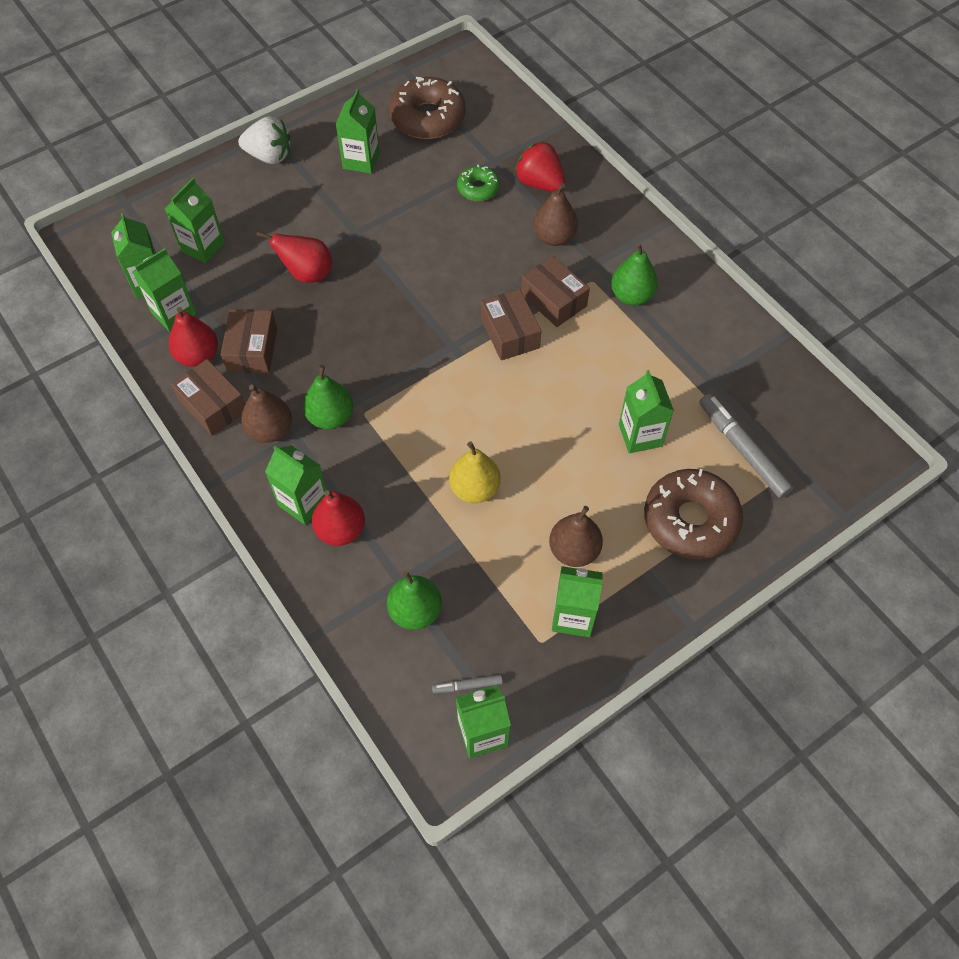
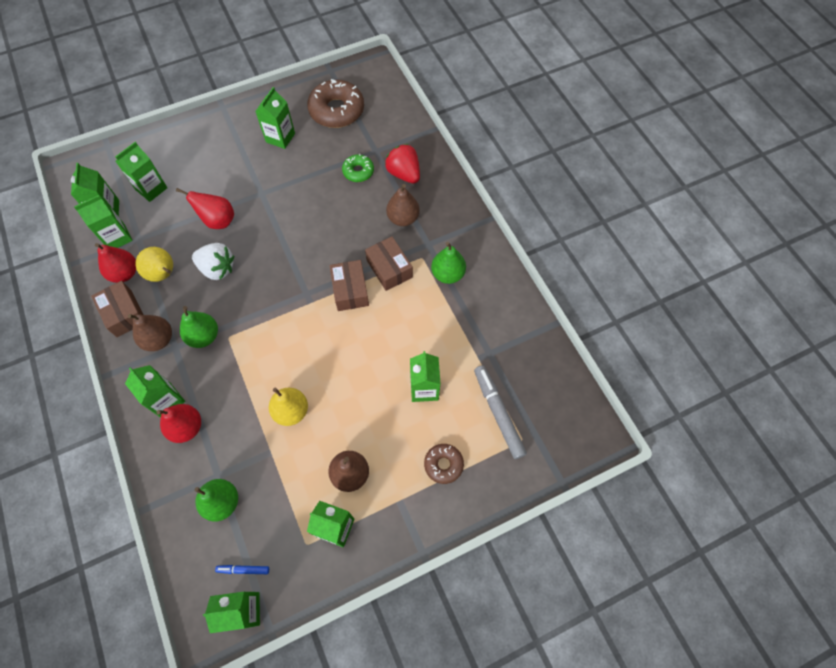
camera: 10 degrees right, 5 degrees up
brown box [220,309,277,374] -> yellow pear [135,247,173,282]
white strawberry [238,116,290,164] -> white strawberry moved to [192,243,234,280]
grey marker [432,674,503,693] -> blue marker [215,565,269,574]
brown donut [644,469,743,560] -> brown donut [424,444,464,484], size x0.54

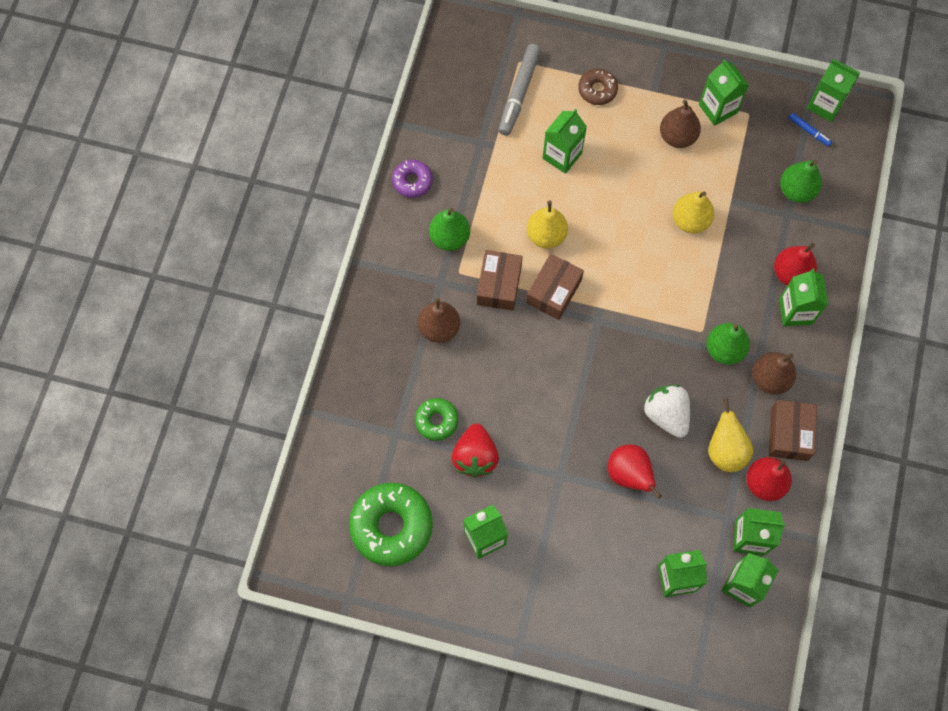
camera: 140 degrees left, 5 degrees up
brown donut [307,79,364,128] -> green donut [349,483,433,566]
red strawberry [385,144,420,184] -> red strawberry moved to [451,423,499,477]
none -> purple donut [392,160,433,198]
none -> yellow pear [527,201,568,249]

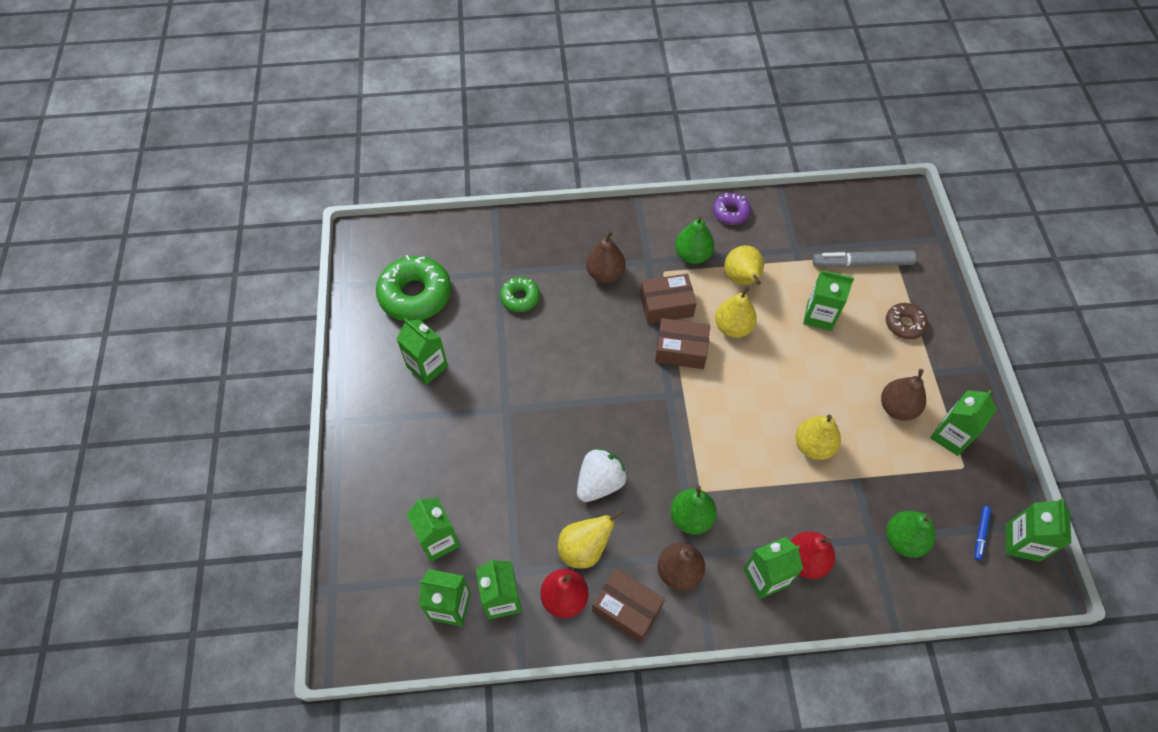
camera: 70 degrees right, 10 degrees down
red strawberry [451,423,499,477] -> none
red pear [608,444,662,499] -> none
brown box [769,400,817,461] -> brown box turned 45 degrees clockwise [592,568,665,643]
none -> yellow pear [724,245,764,285]

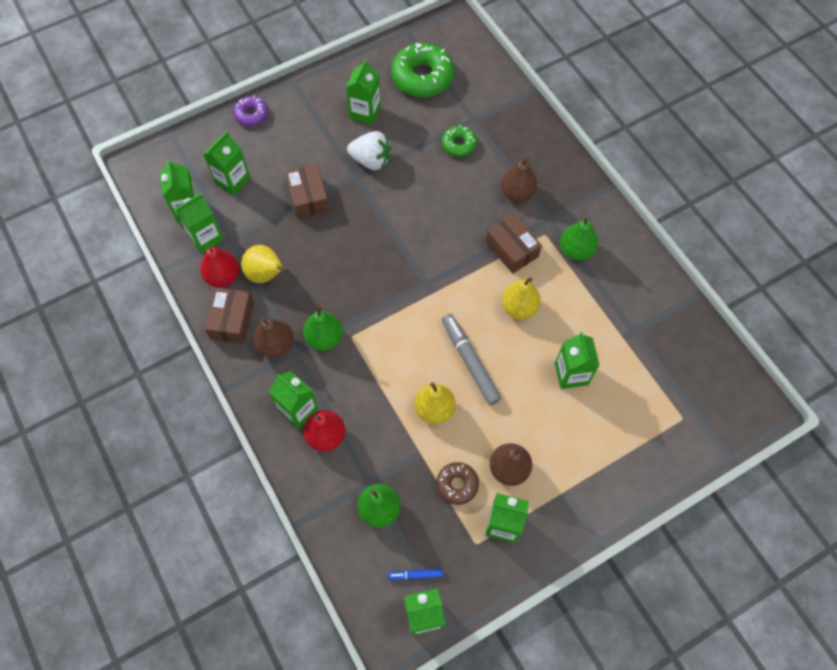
camera: 65 degrees right, 5 degrees up
white strawberry [577,448,628,502] -> white strawberry moved to [347,131,391,171]
brown box [655,318,710,369] -> brown box moved to [285,164,329,219]
purple donut [713,193,751,225] -> purple donut moved to [233,96,268,126]
yellow pear [724,245,764,285] -> none
grey marker [812,251,916,268] -> grey marker moved to [442,314,501,405]
brown donut [886,303,928,339] -> brown donut moved to [436,462,479,505]

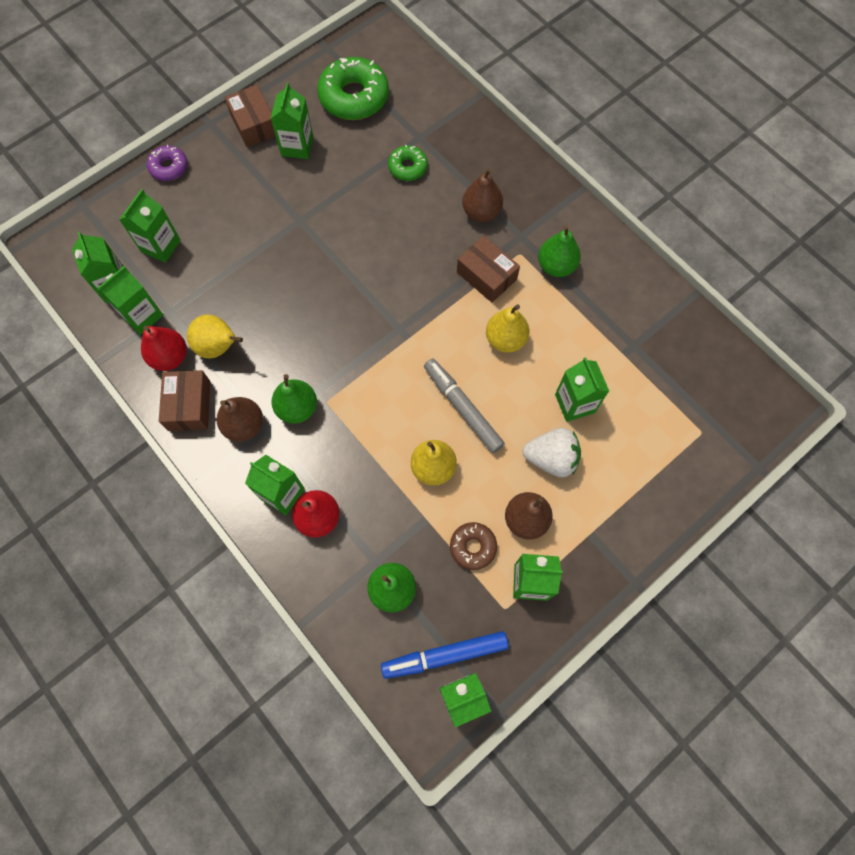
camera: 10 degrees left, 5 degrees up
brown box [285,164,329,219] -> brown box moved to [225,85,275,147]
white strawberry [347,131,391,171] -> white strawberry moved to [523,428,581,477]
blue marker [388,569,443,580] -> blue marker [381,631,509,679], size x2.07

